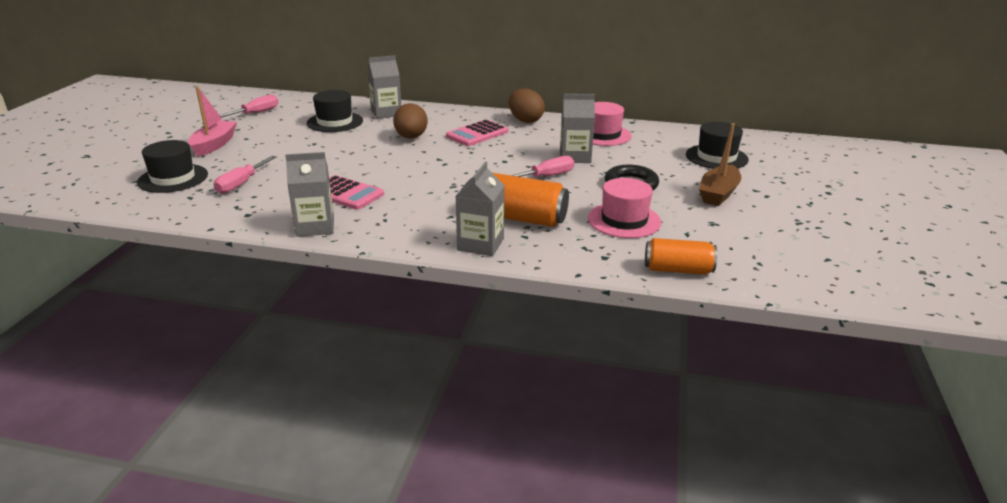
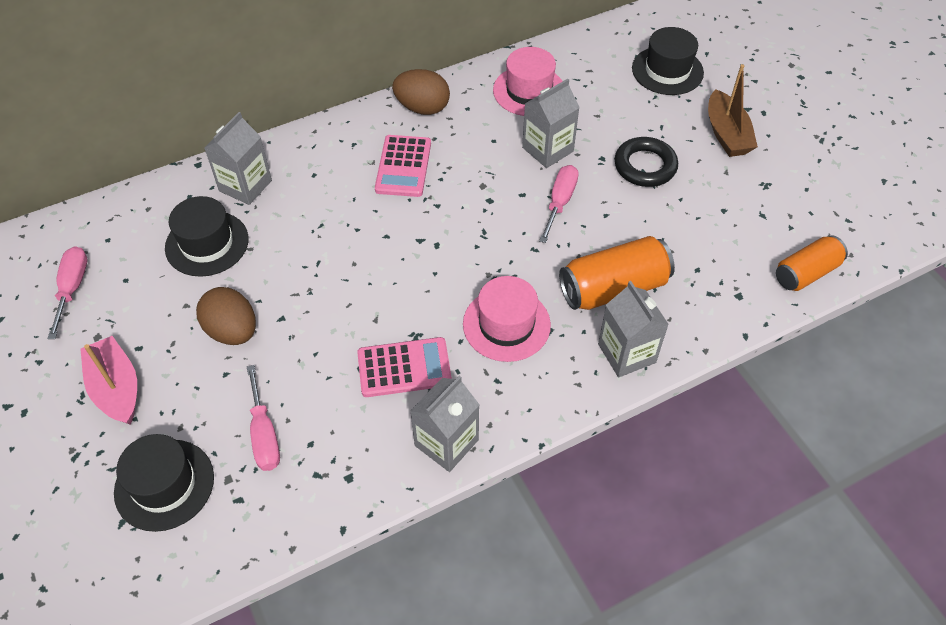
camera: 40 degrees left, 25 degrees up
brown egg [393,103,428,139] -> brown egg moved to [196,287,256,345]
pink hat [588,178,661,238] -> pink hat moved to [463,276,551,362]

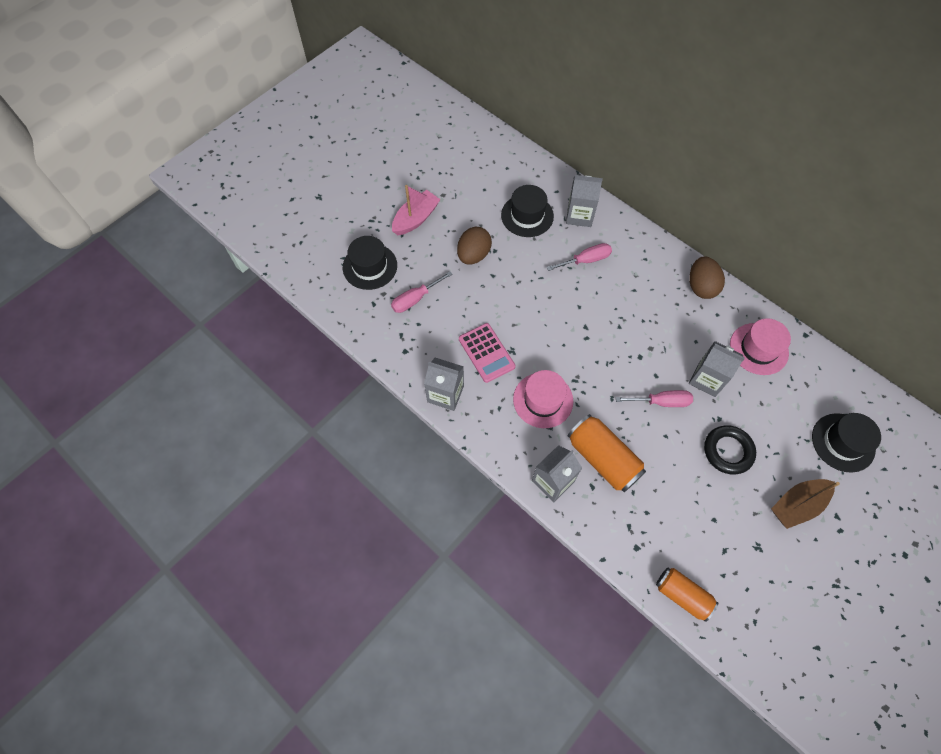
camera: 70 degrees right, 10 degrees up
pink screwdriver [47,246,87,339] -> pink screwdriver moved to [546,243,612,271]
pink calculator [375,135,431,197] -> none

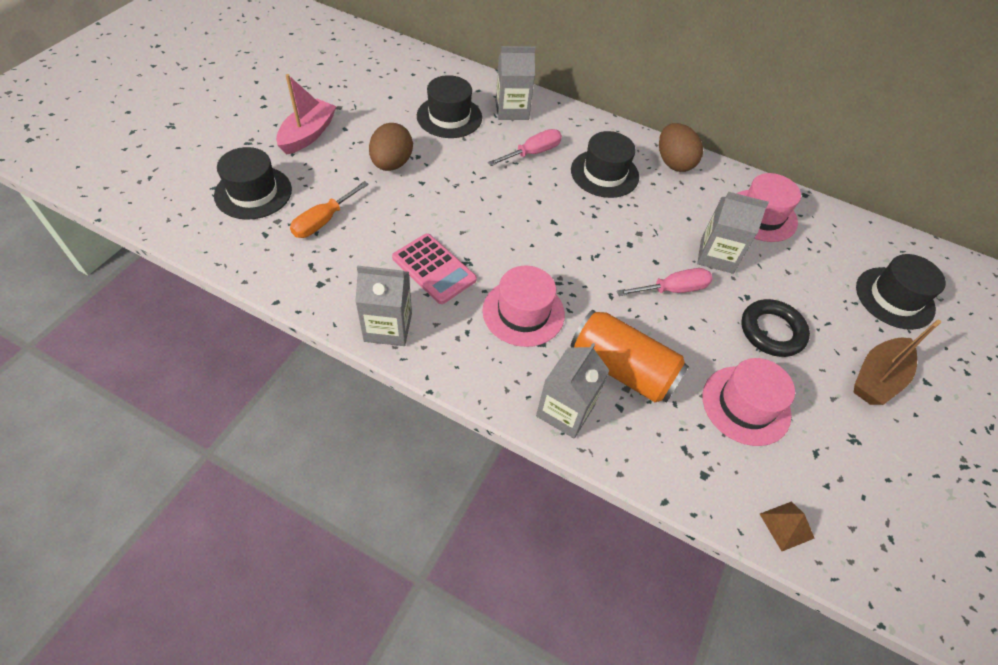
camera: 20 degrees left, 10 degrees down
pink screwdriver [391,271,453,313] -> orange screwdriver [290,181,369,238]
orange can [656,568,718,622] -> brown pyramid [760,501,815,551]
none -> black hat [571,131,639,198]
none -> pink hat [703,358,795,446]

